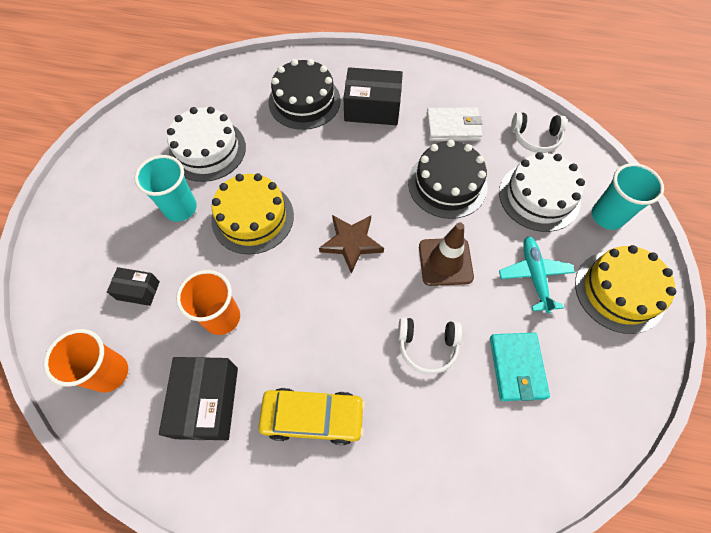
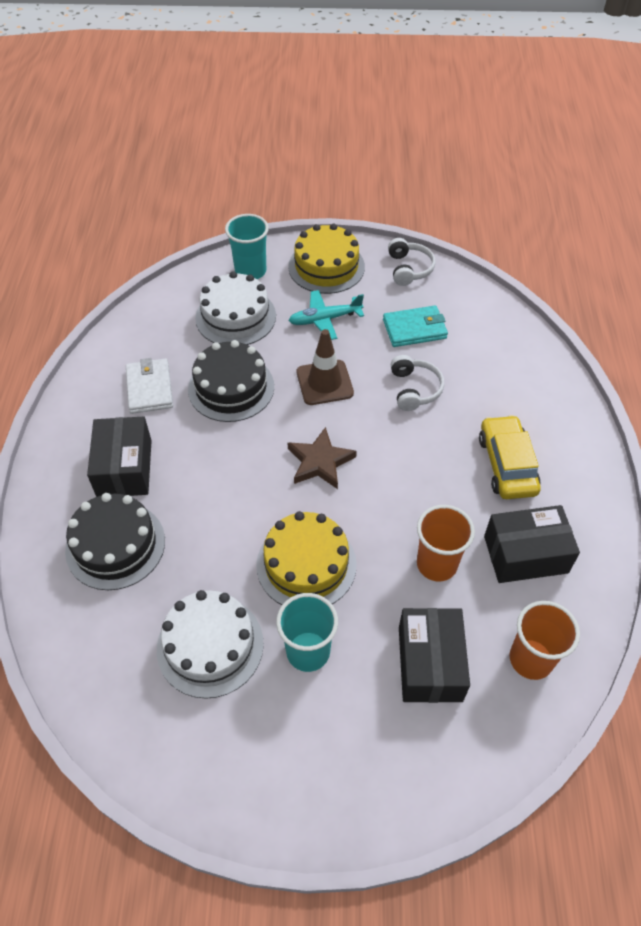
camera: 100 degrees left, 10 degrees down
black box [107,267,160,306] -> black box [399,608,470,703], size x1.79
white headphones [511,112,567,153] -> white headphones moved to [388,238,436,286]

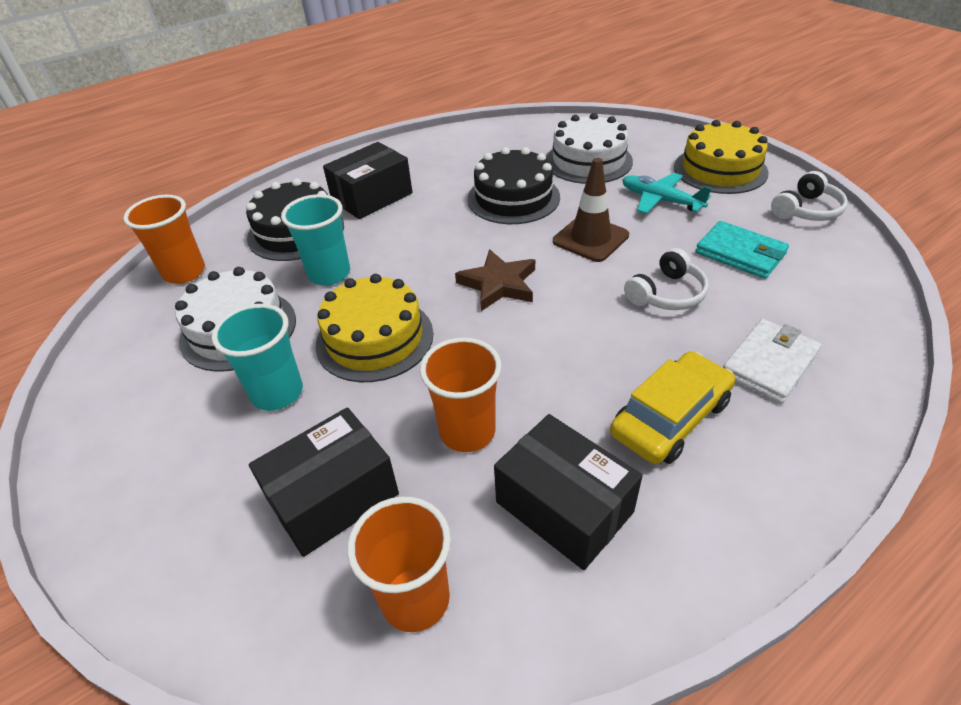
camera: 55 degrees right, 10 degrees down
white wallet [126,358,173,414] -> white wallet moved to [723,319,822,403]
turquoise cup [225,214,269,279] -> turquoise cup moved to [281,194,350,286]
none -> orange cup [123,195,205,284]

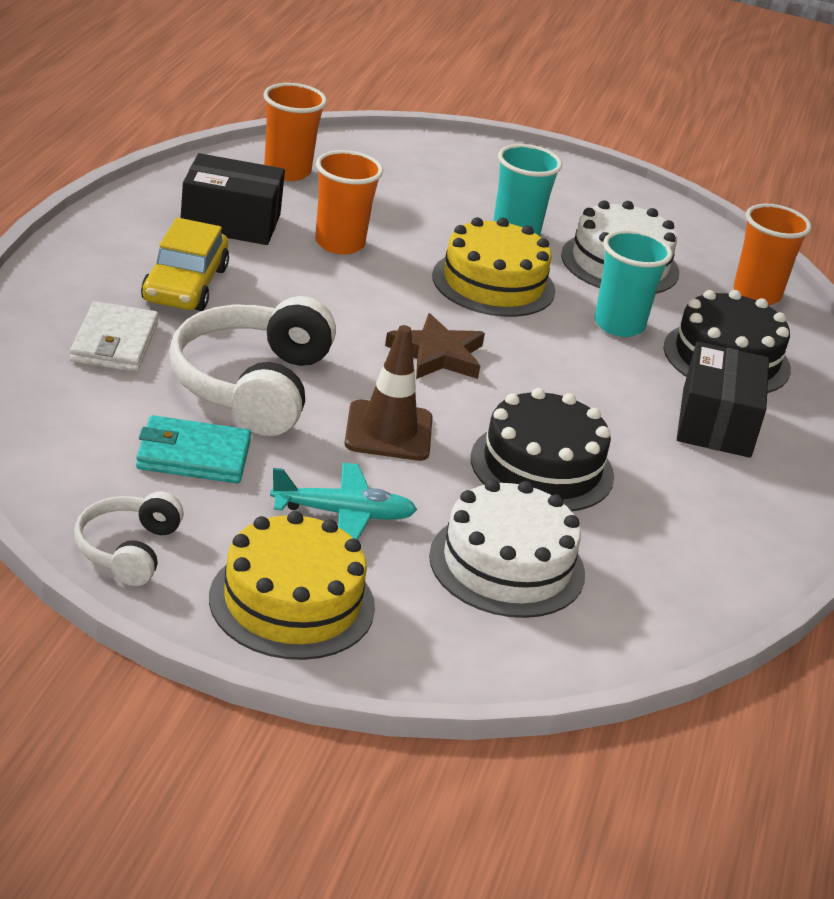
camera: 135 degrees right, 10 degrees down
black box [249,407,399,557] -> none
white headphones [624,248,709,310] -> white headphones [169,296,336,436], size x1.82

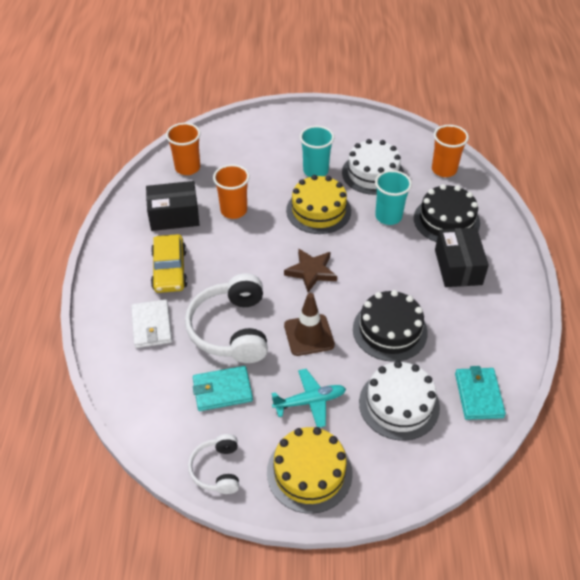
camera: 10 degrees left, 15 degrees up
none -> turquoise wallet [455,366,506,420]

